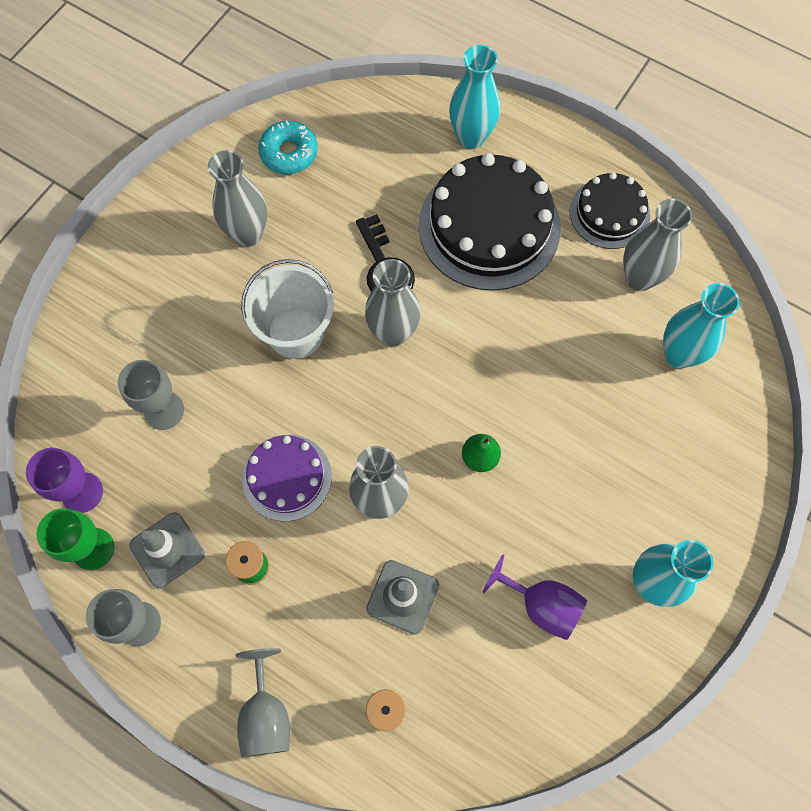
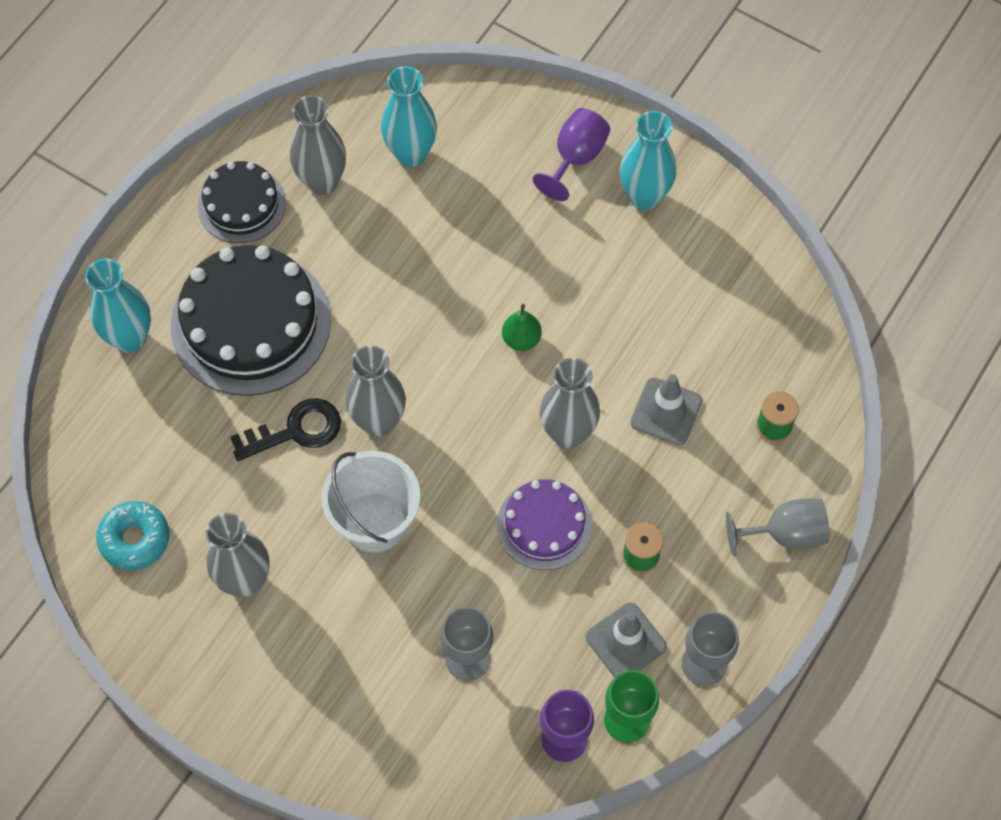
camera: 90 degrees left, 5 degrees down
purple goblet [482,554,587,640] -> purple goblet moved to [533,108,610,201]

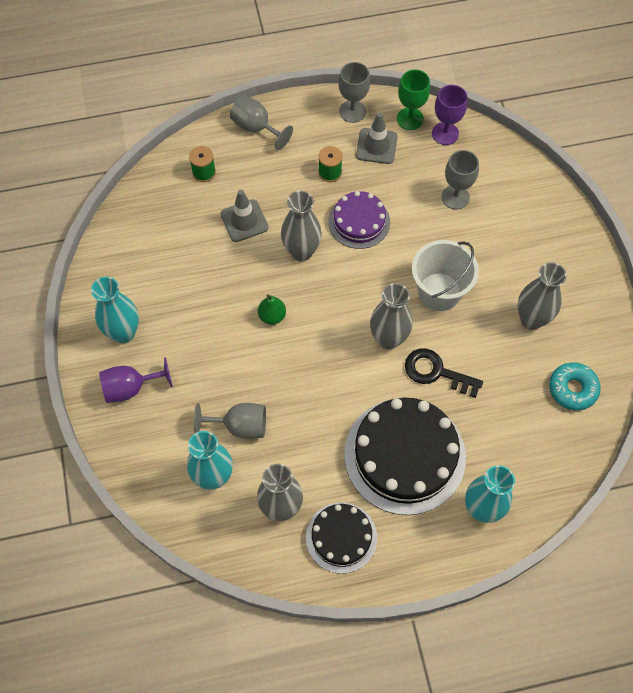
camera: 135 degrees left, 0 degrees up
none -> grey goblet [194,403,266,439]

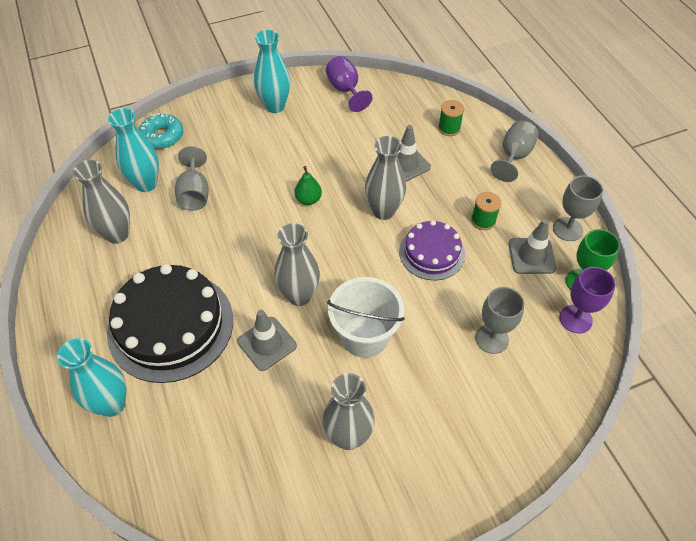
camera: 80 degrees right, 10 degrees down
purple goblet [99,357,173,403] -> purple goblet moved to [326,56,372,112]
black cake [306,502,377,574] -> none
black key [405,349,483,398] -> grey traffic cone [237,310,297,371]
turquoise donut [549,362,601,411] -> turquoise donut moved to [139,113,183,149]

